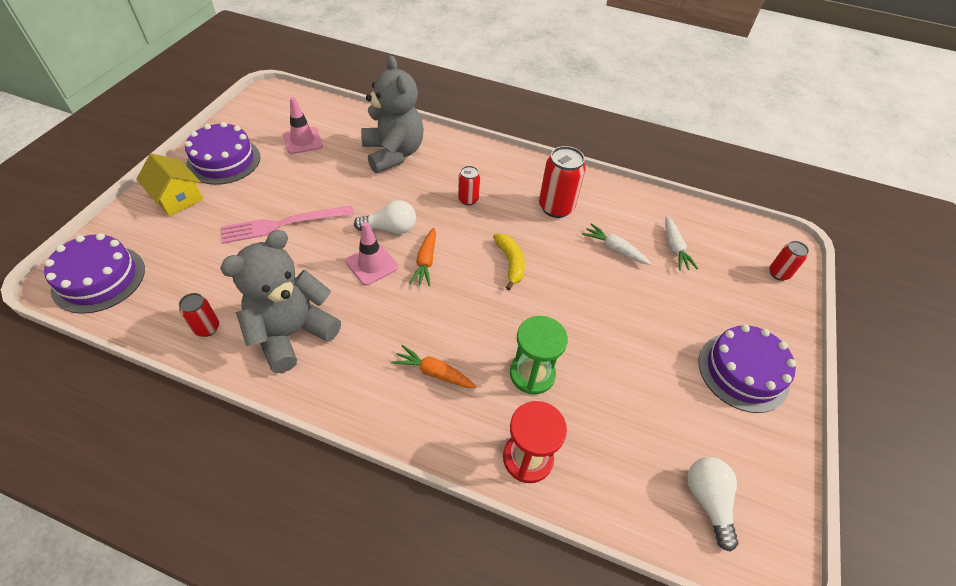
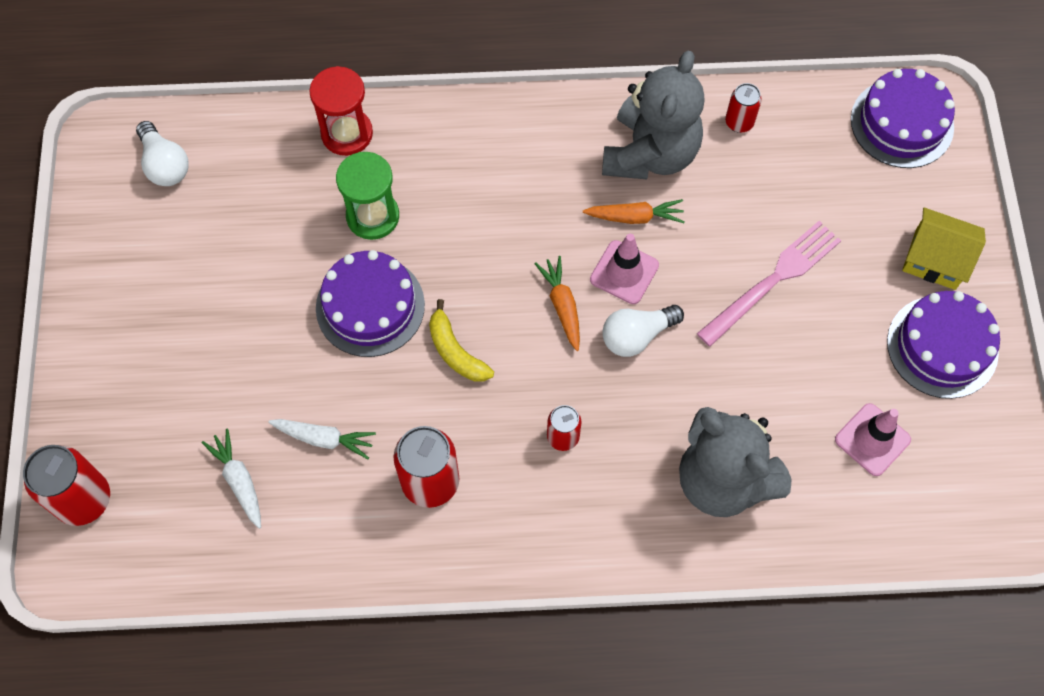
camera: 160 degrees right, 15 degrees up
orange carrot [392,345,477,388] -> orange carrot moved to [583,199,684,224]
purple cake [699,324,796,413] -> purple cake moved to [316,250,425,357]
red can [769,241,809,281] -> red can [23,445,110,526], size x1.76

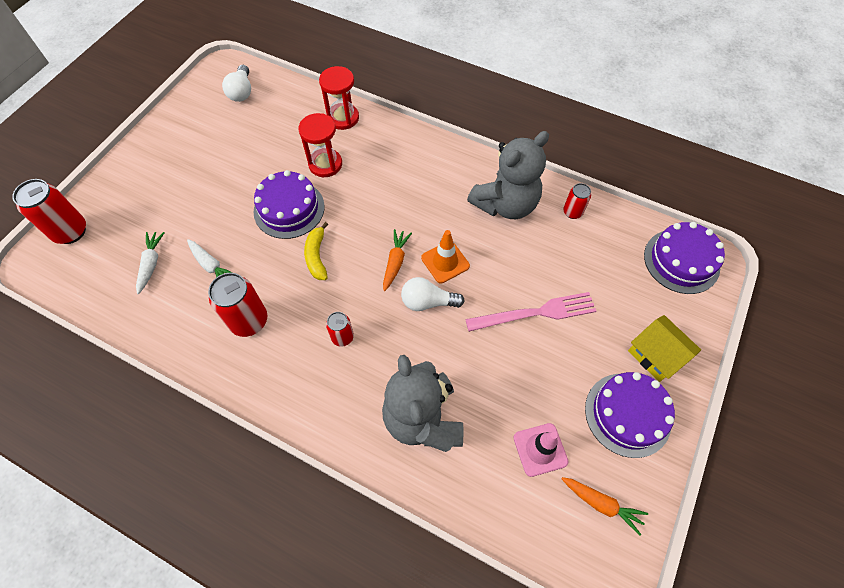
camera: 30 degrees right, 5 degrees down
green hourglass [336,152,399,240] -> red hourglass [298,113,342,177]
orange carrot [583,199,684,224] -> orange carrot moved to [561,477,648,536]
pink traffic cone [590,234,659,304] -> orange traffic cone [421,230,470,283]

